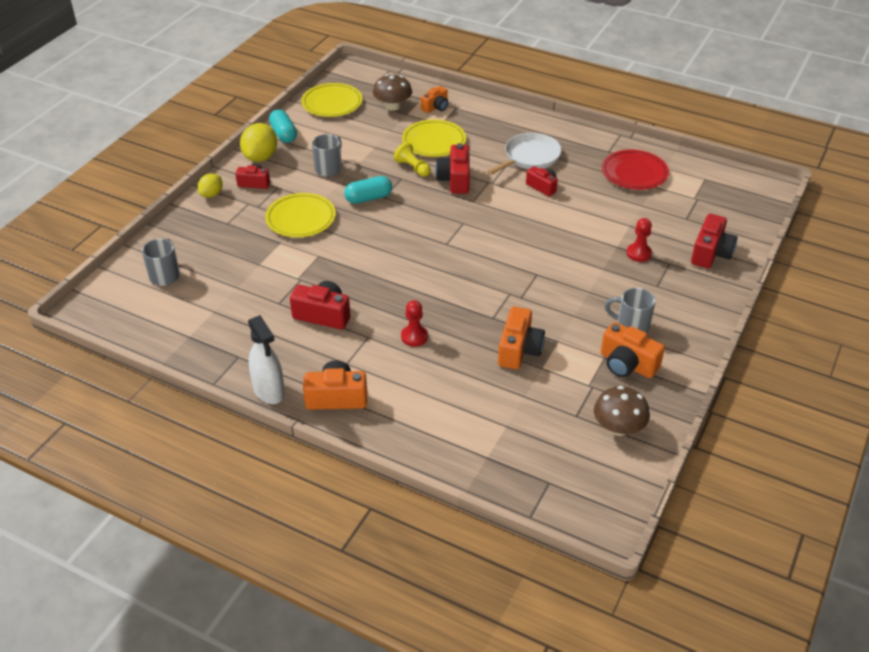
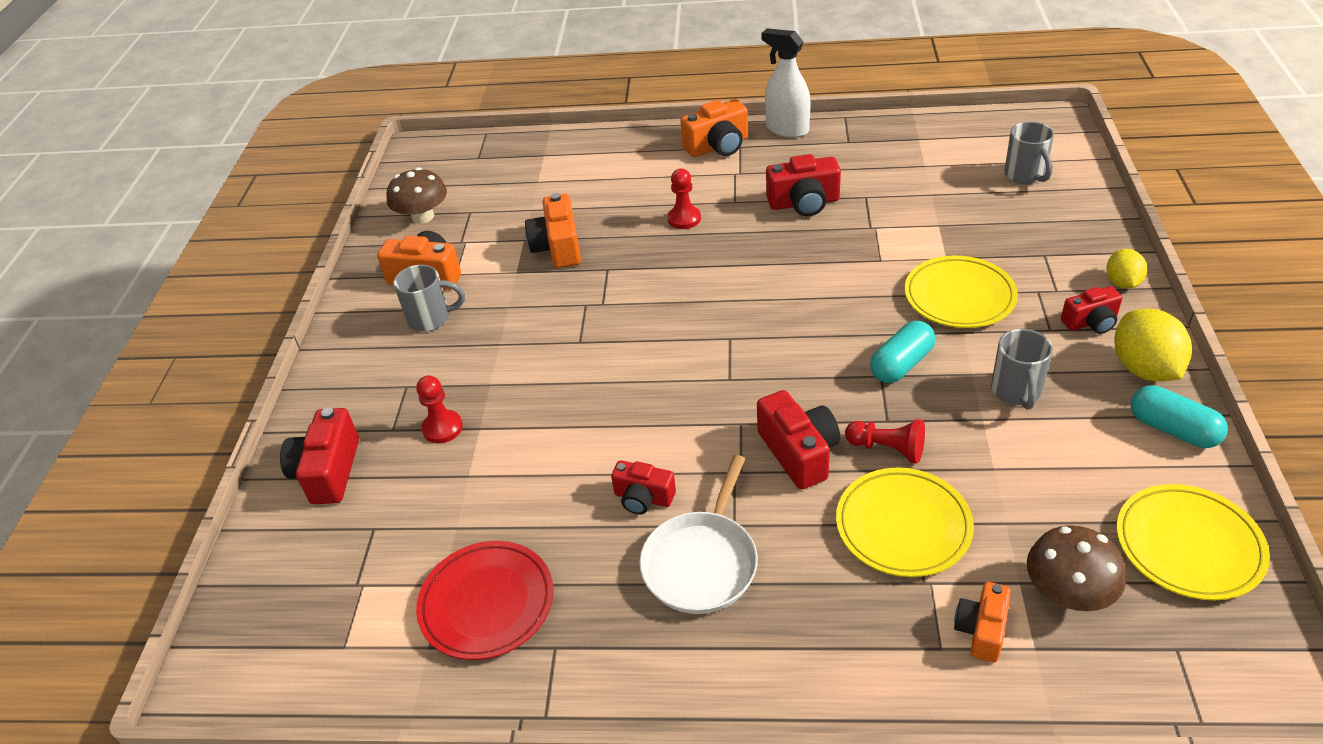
camera: 160 degrees right, 0 degrees up
yellow pawn [394,142,431,177] -> red pawn [845,419,925,464]

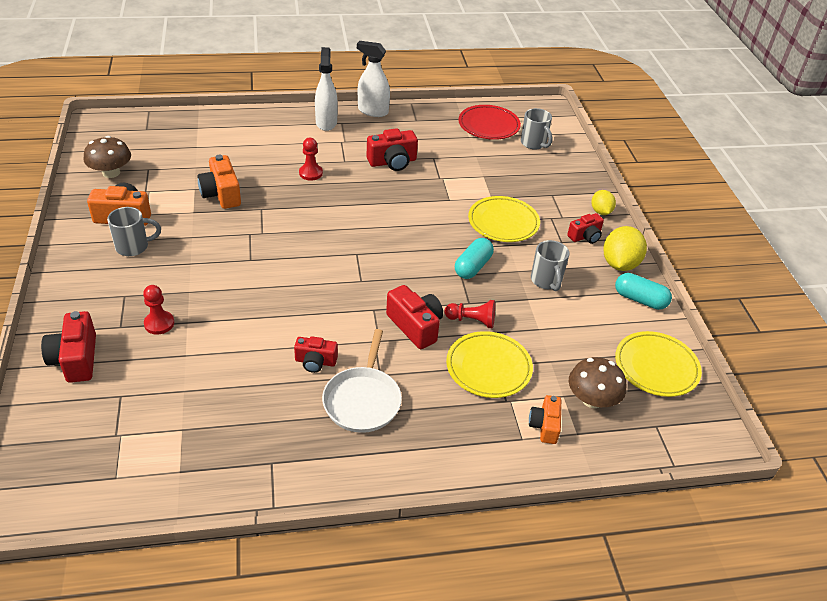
camera: 20 degrees left, 0 degrees up
red plate [416,541,554,660] -> red plate moved to [458,105,521,140]
orange camera [680,99,748,157] -> white spray bottle [315,47,338,131]
yellow lemon [1114,309,1192,382] -> yellow lemon turned 45 degrees clockwise [603,226,647,271]

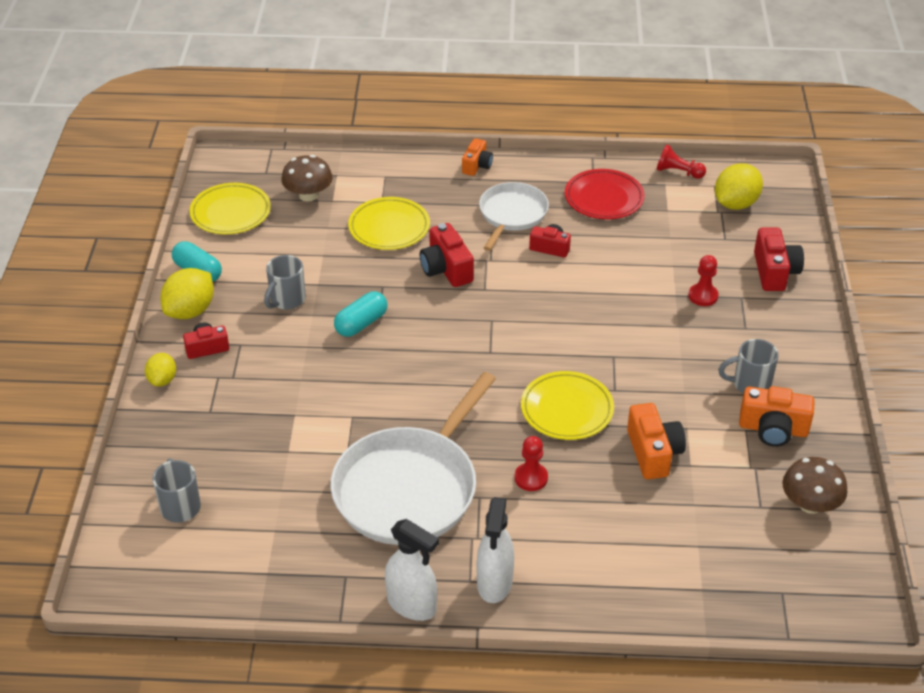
camera: 165 degrees left, 0 degrees up
red camera [367,128,418,171] -> white pan [331,372,496,545]
red pawn [445,300,495,328] -> red pawn moved to [657,144,706,179]
red plate [458,105,521,140] -> red plate moved to [565,169,645,219]
yellow plate [468,196,540,242] -> yellow plate moved to [521,371,614,440]
orange camera [529,395,561,444] -> orange camera moved to [462,138,493,176]
grey mug [531,240,569,291] -> grey mug turned 150 degrees counterclockwise [264,255,306,309]
none -> yellow lemon [715,163,763,210]

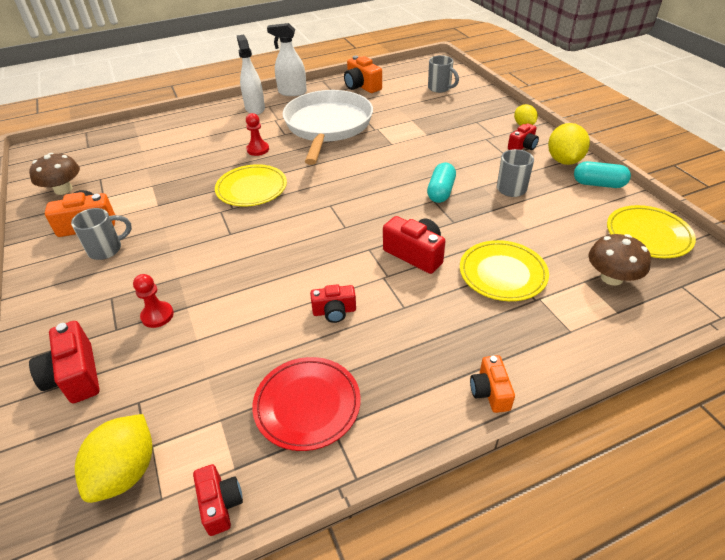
camera: 155 degrees right, 0 degrees up
white pan [479,182,549,251] -> none
orange camera [627,403,686,479] -> orange camera moved to [344,56,382,93]
red pawn [657,144,706,179] -> red camera [193,464,243,536]

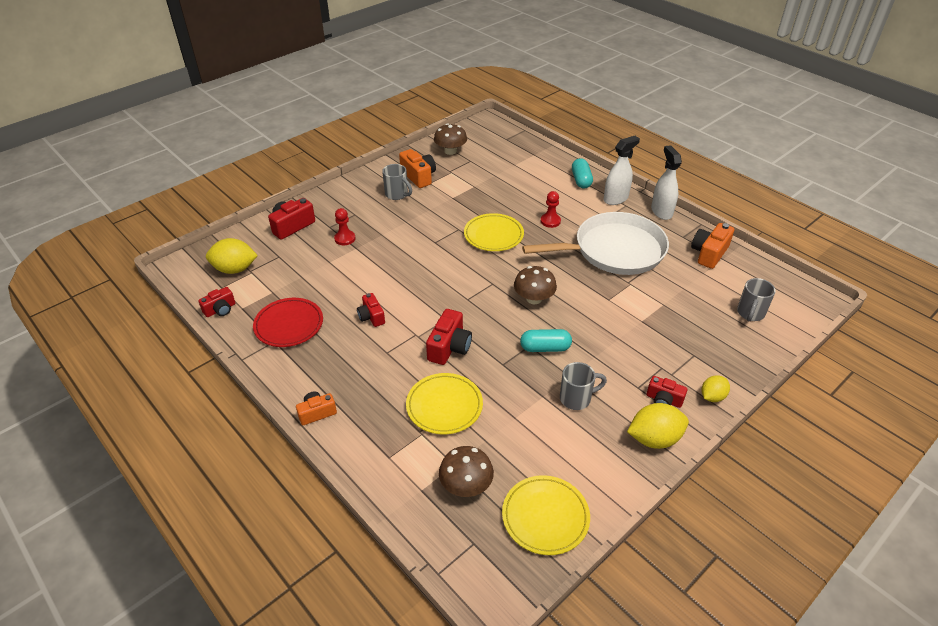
camera: 70 degrees right, 0 degrees up
turquoise capsule [574,161,631,188] -> turquoise capsule moved to [572,158,593,189]
none -> brown mushroom [514,266,557,304]

